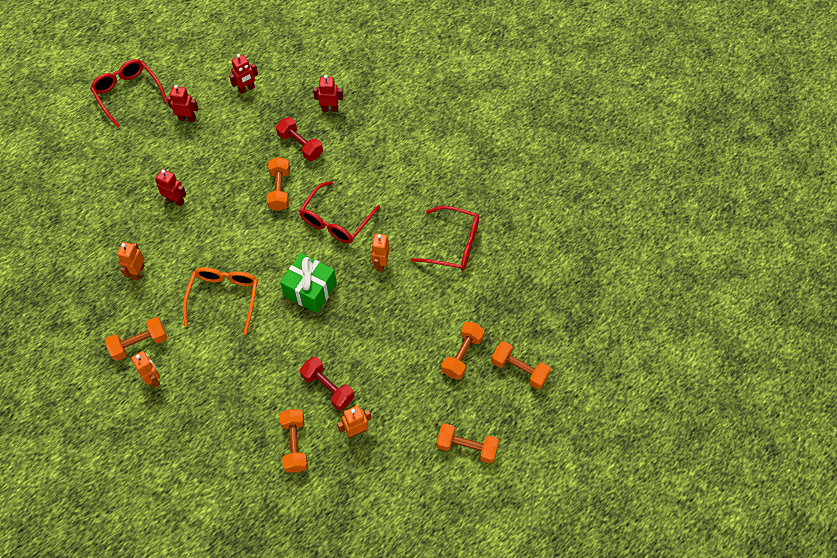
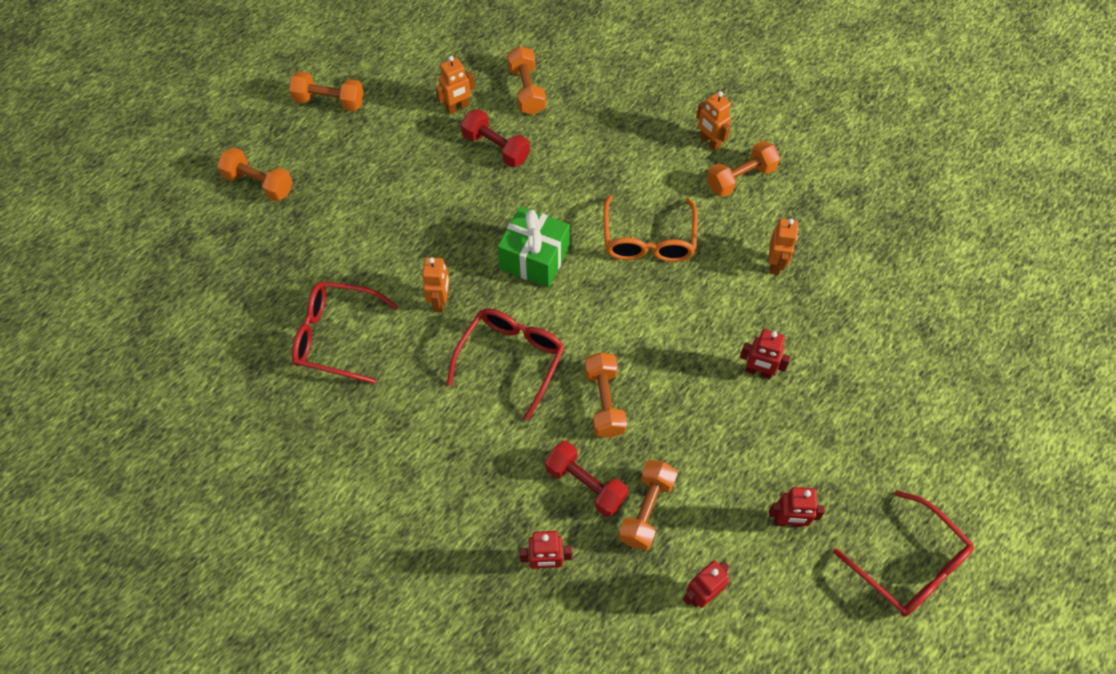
camera: 175 degrees right, 0 degrees up
orange dumbbell [442,321,485,380] -> orange dumbbell moved to [618,460,678,551]

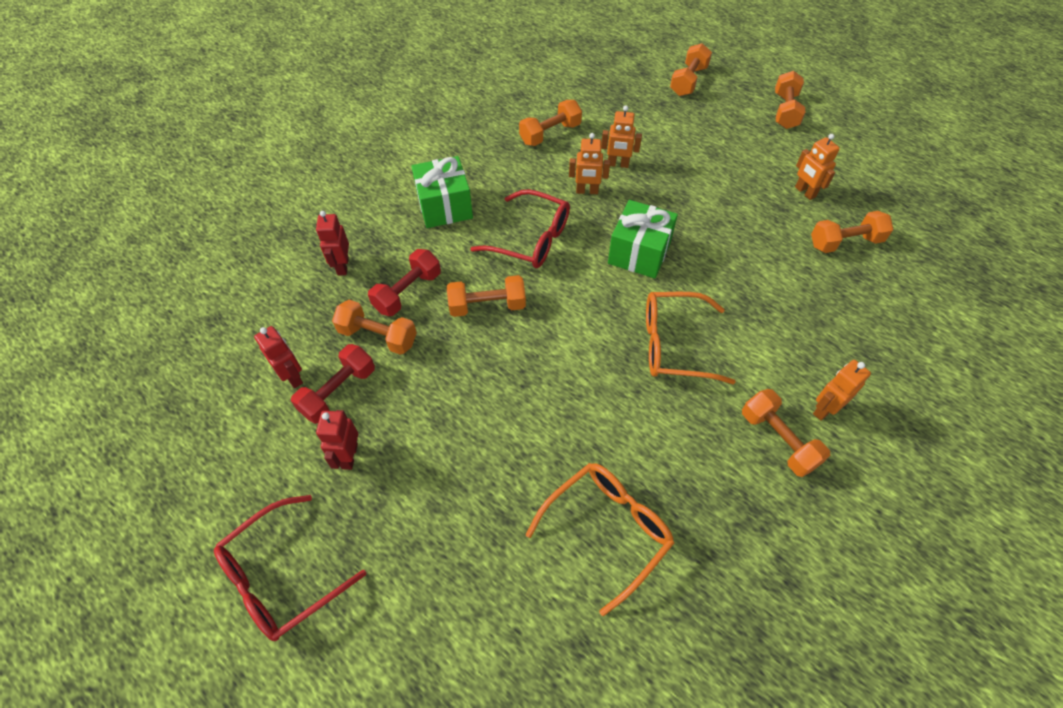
camera: 90 degrees right, 5 degrees down
red glasses [292,281,399,384] -> orange dumbbell [519,100,582,146]
red dumbbell [461,109,530,167] -> red dumbbell moved to [291,344,375,424]
red robot [740,329,791,379] -> none
orange robot [768,218,798,275] -> orange robot moved to [601,105,642,168]
none -> green gift [411,156,473,228]
none -> orange glasses [526,463,674,616]

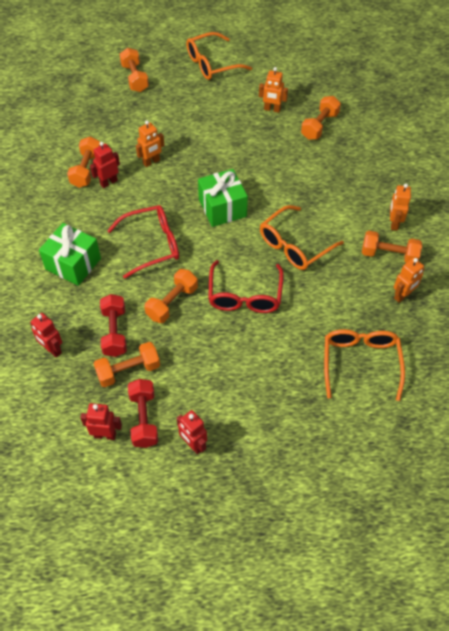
camera: 45 degrees left, 0 degrees up
red glasses [214,495,366,641] -> red glasses moved to [208,260,284,313]
orange robot [569,133,610,194] -> orange robot moved to [394,258,424,303]
orange dumbbell [775,71,805,129] -> orange glasses [186,32,252,80]
none -> red robot [90,142,120,188]

